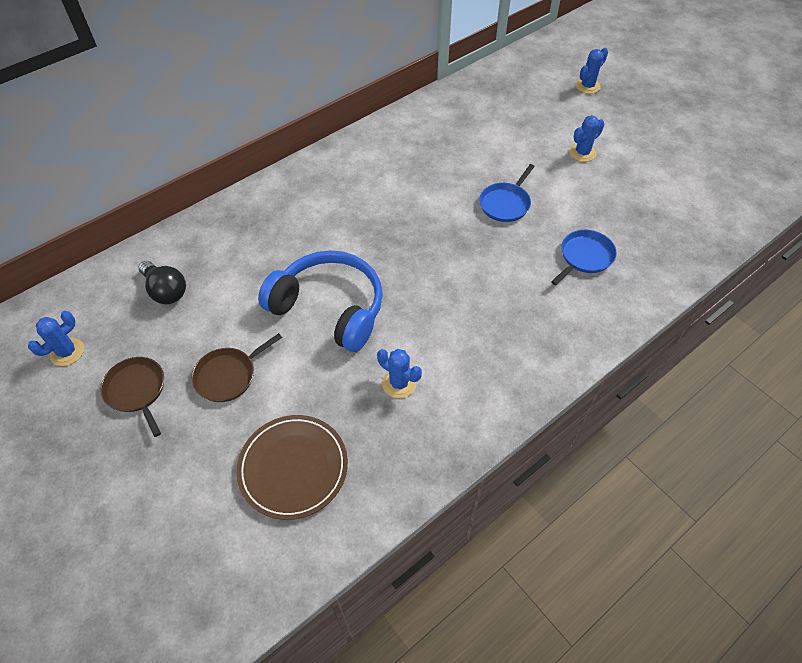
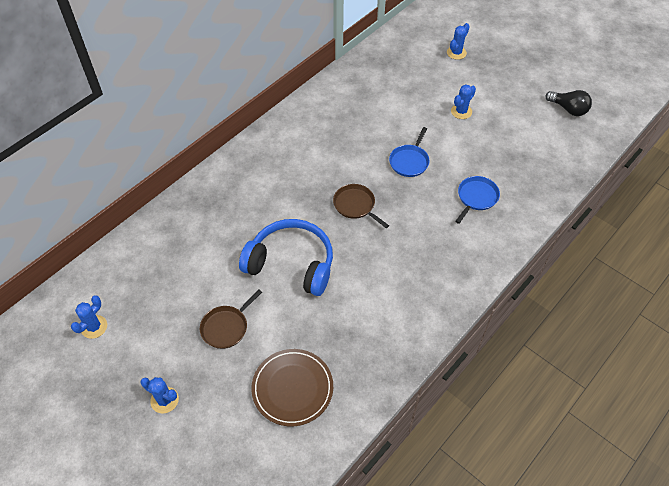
camera: 10 degrees left, 0 degrees up
brown pan [100,357,164,437] -> brown pan moved to [333,184,389,228]
black light bulb [138,261,186,304] -> black light bulb moved to [545,90,592,116]
blue cactus [377,349,422,398] -> blue cactus moved to [141,377,179,414]

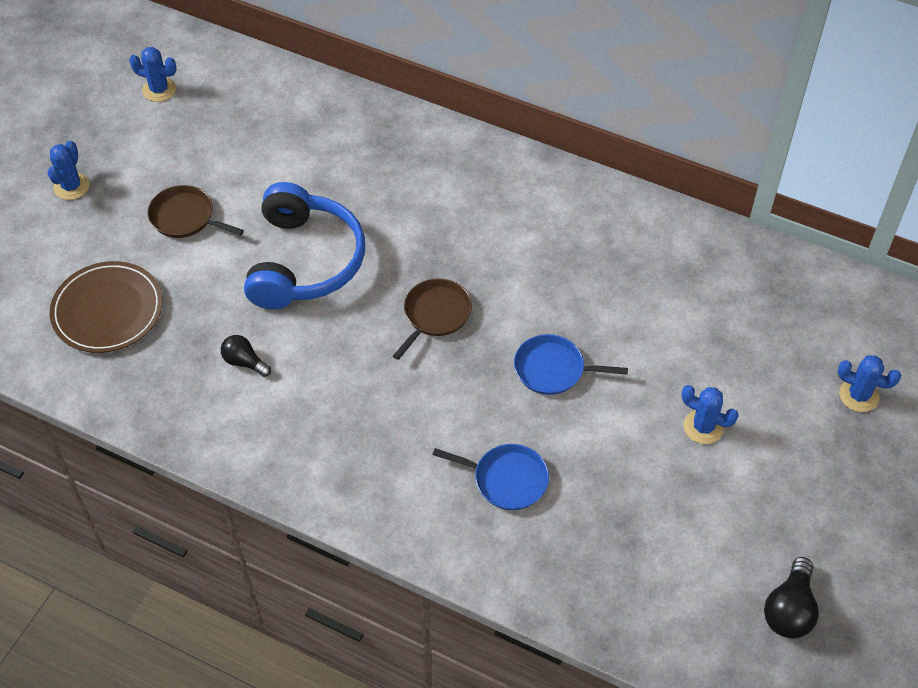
camera: 75 degrees right, 0 degrees up
none -> black light bulb [221,335,271,377]

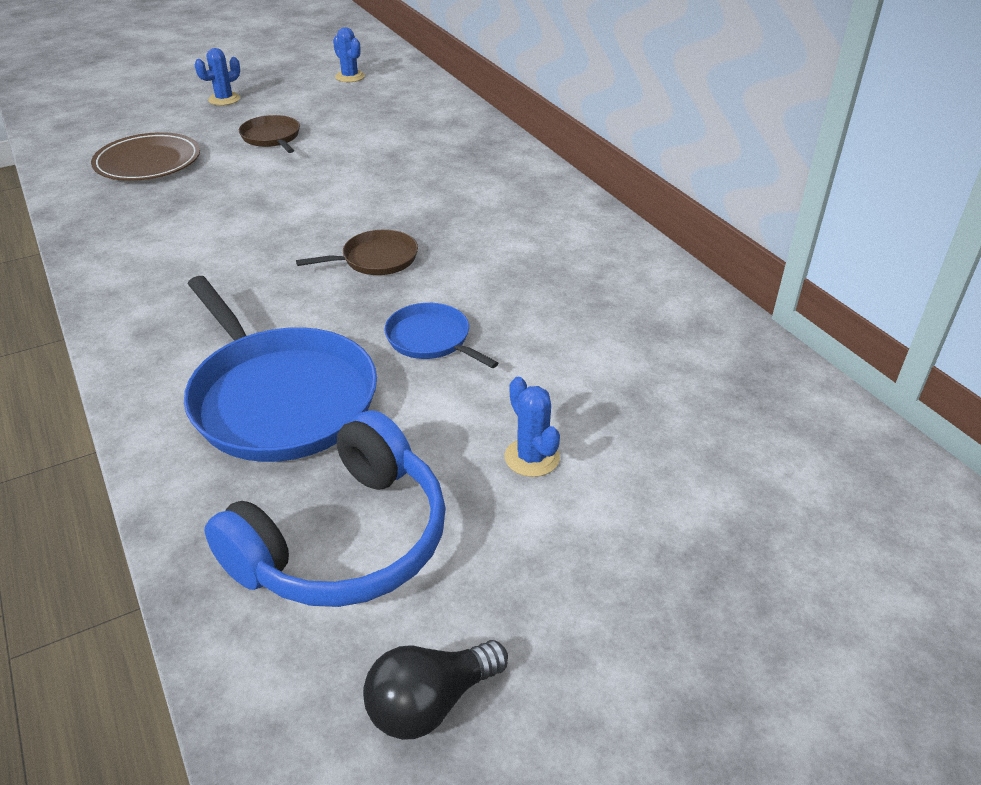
camera: 35 degrees right, 15 degrees down
black light bulb [221,335,271,377] -> none
blue headphones [244,182,365,309] -> blue headphones moved to [205,410,446,607]
blue pan [433,444,549,510] -> blue pan [184,276,377,462], size x2.02
blue cactus [838,355,901,412] -> none

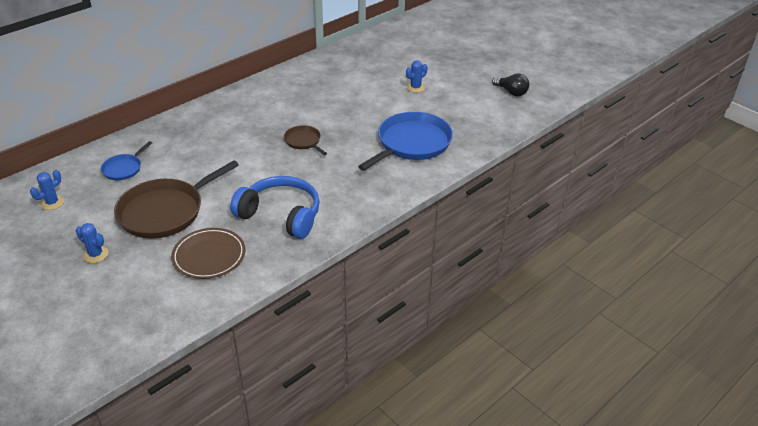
camera: 105 degrees left, 0 degrees up
blue headphones [205,410,446,607] -> blue headphones moved to [230,176,320,239]
brown pan [239,115,300,153] -> brown pan [114,160,239,239], size x2.02
blue pan [384,303,498,368] -> blue pan moved to [101,141,152,180]

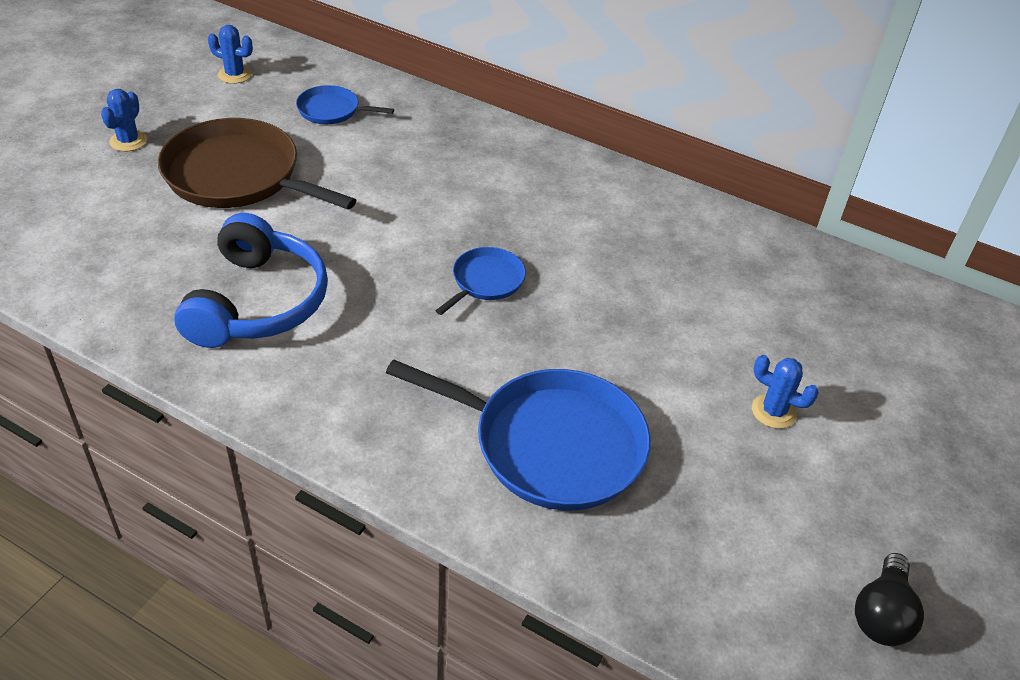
camera: 70 degrees right, 5 degrees up
brown plate [171,228,246,279] -> none
brown pan [284,125,327,155] -> blue pan [435,247,526,315]

